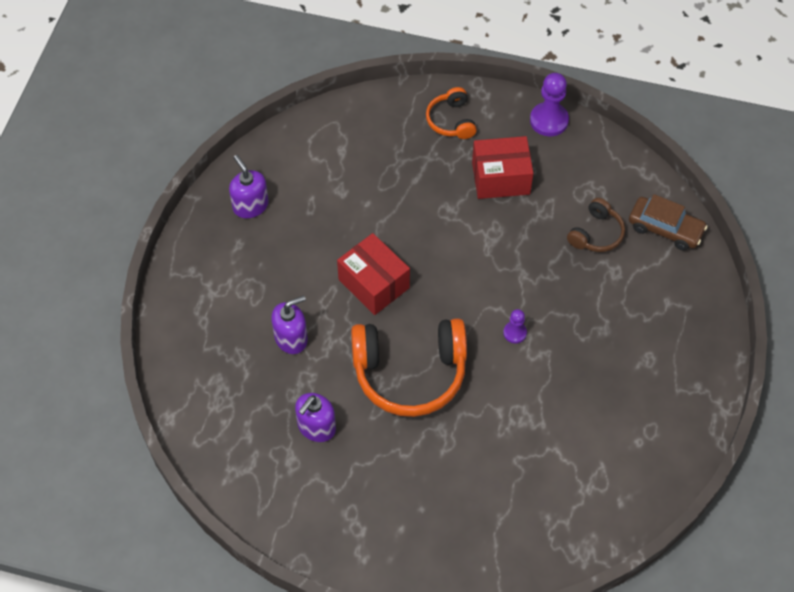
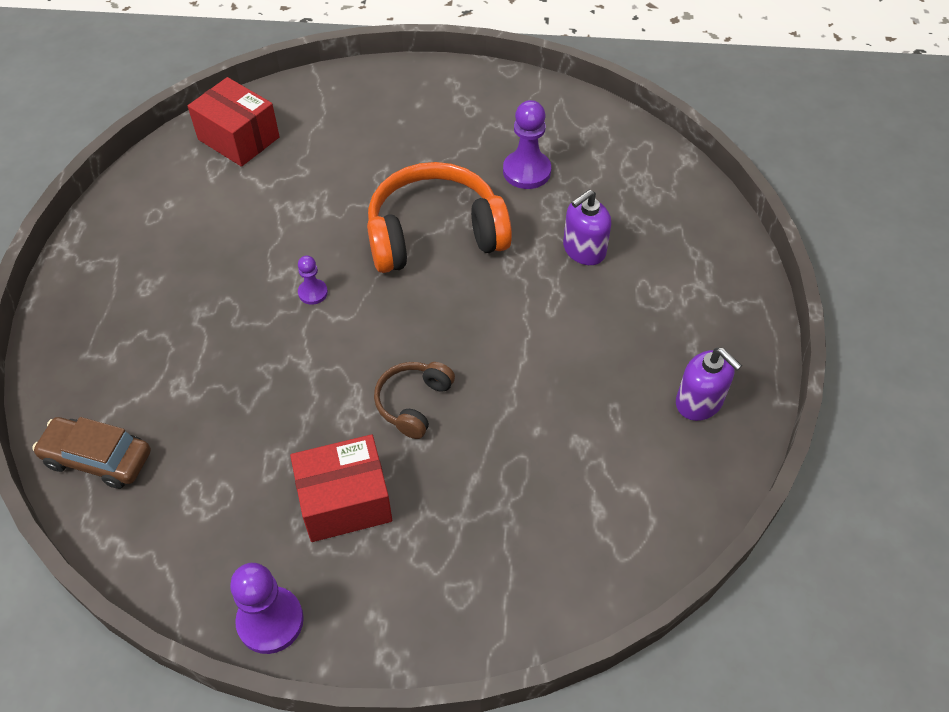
camera: 170 degrees right, 5 degrees down
purple soap dispenser [295,393,336,442] -> purple pawn [503,100,551,189]
red box [337,233,410,315] -> red box moved to [188,77,280,167]
orange headphones [426,87,477,139] -> none
brown headphones [567,198,625,252] -> brown headphones moved to [374,362,455,439]

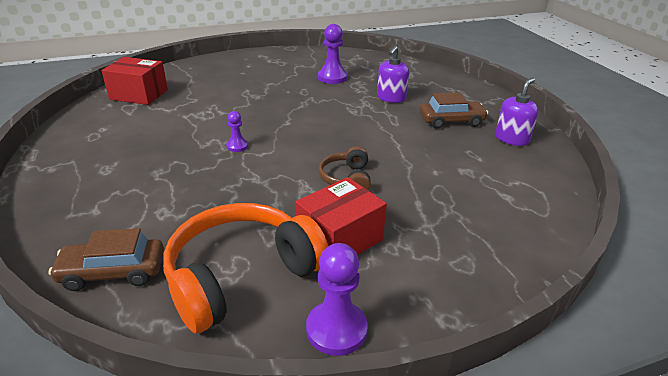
camera: 25 degrees left, 20 degrees down
orange headphones [367,162,512,273] -> orange headphones moved to [163,203,328,333]
purple soap dispenser [676,348,742,421] -> purple soap dispenser turned 75 degrees counterclockwise [495,78,538,146]
none -> brown car [420,92,488,129]

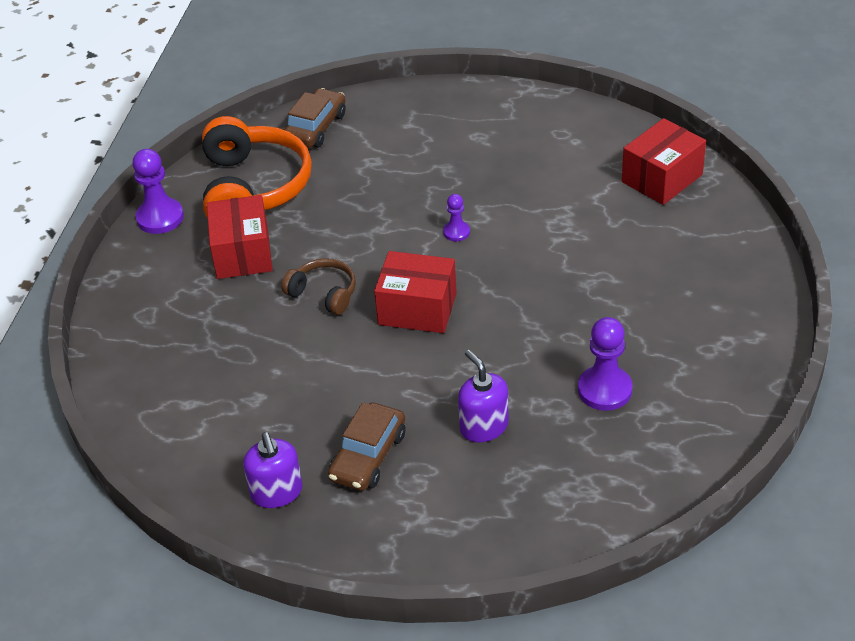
camera: 125 degrees right, 10 degrees up
none -> red box [374,251,457,333]

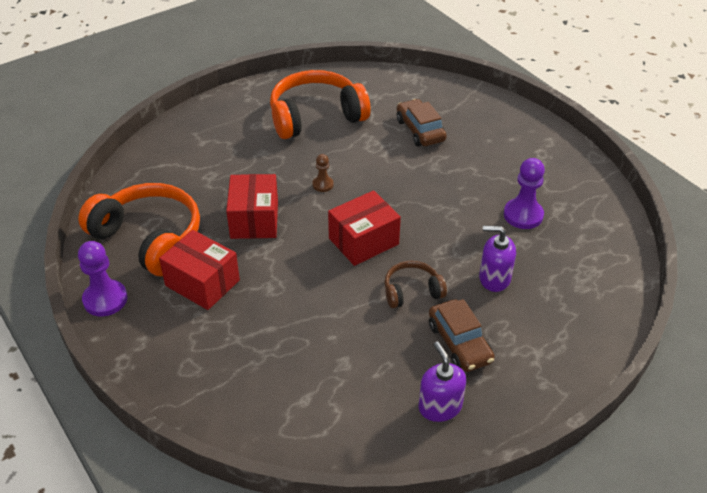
camera: 50 degrees left, 0 degrees up
purple soap dispenser [243,432,303,508] -> purple soap dispenser turned 135 degrees counterclockwise [419,342,466,422]
brown headphones [281,258,356,315] -> brown headphones moved to [384,261,447,308]
brown car [284,88,346,148] -> brown car moved to [397,99,447,146]
purple pawn [443,194,470,241] -> brown pawn [312,154,334,192]
red box [622,118,706,205] -> red box moved to [226,174,278,239]
none -> orange headphones [270,70,371,139]

